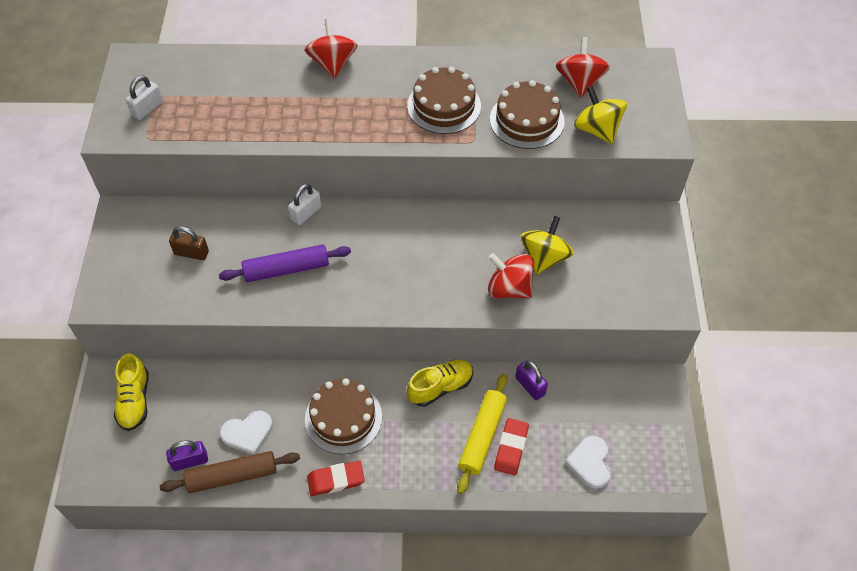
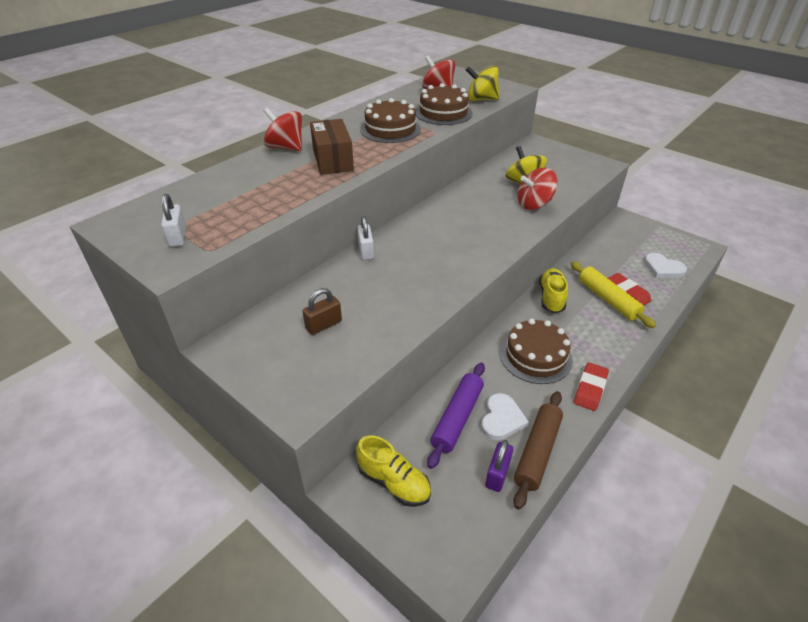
camera: 50 degrees left, 15 degrees down
purple rolling pin [219,244,351,282] -> purple rolling pin moved to [427,363,485,469]
purple padlock [515,360,548,400] -> none
none -> brown box [310,119,354,175]

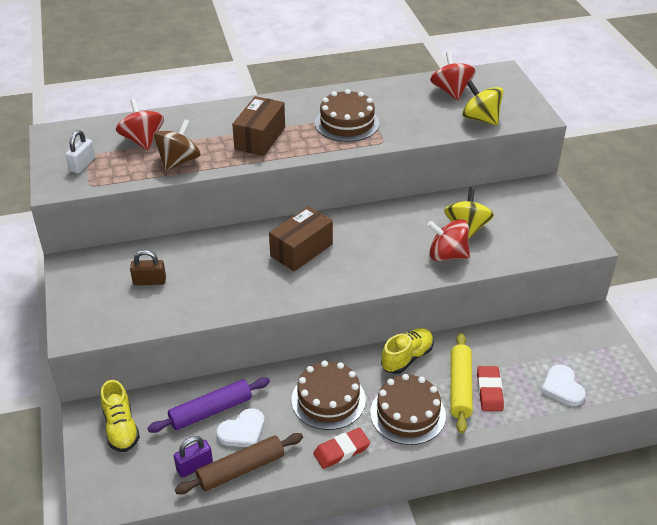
camera: 35 degrees right, 0 degrees up
red spinning top [264,108,302,151] -> red spinning top moved to [116,99,164,150]
white padlock [357,216,374,260] -> none
brown cake [416,83,472,125] -> brown cake moved to [370,374,446,445]
none -> brown spinning top [153,119,201,171]
none -> brown box [269,206,333,271]

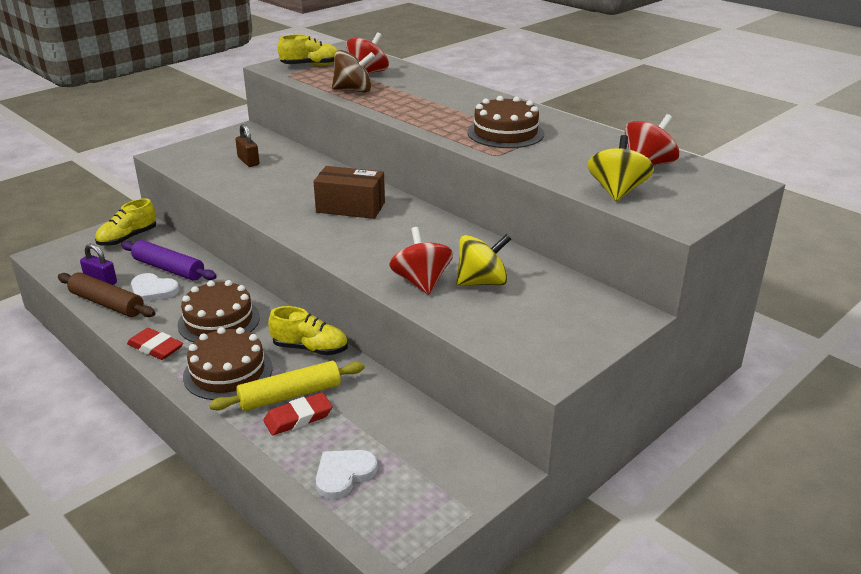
camera: 60 degrees right, 10 degrees down
white padlock [65,130,95,173] -> yellow shoe [278,34,338,66]
brown box [232,96,285,156] -> none

